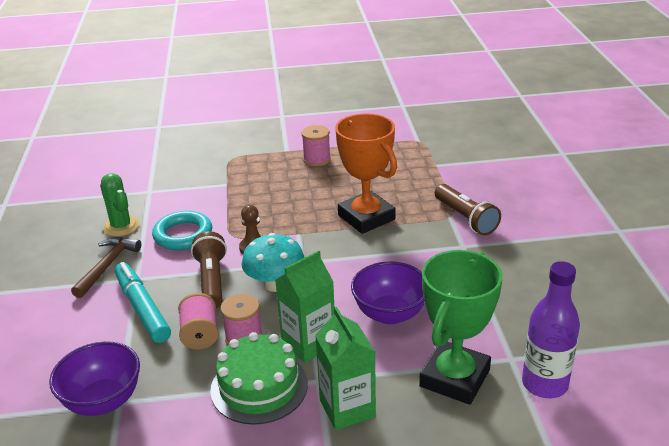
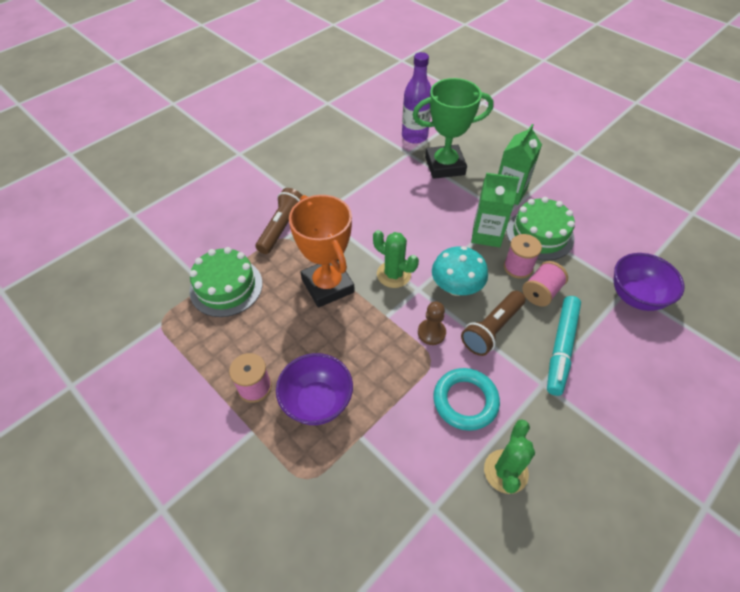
camera: 130 degrees left, 20 degrees up
brown hammer [71,237,141,298] -> none
orange trophy [335,113,397,234] -> orange trophy turned 45 degrees counterclockwise [289,195,355,308]
purple bowl [351,261,425,324] -> purple bowl moved to [276,353,353,425]
none -> green cake [189,247,263,317]
none -> green cactus [373,230,419,288]

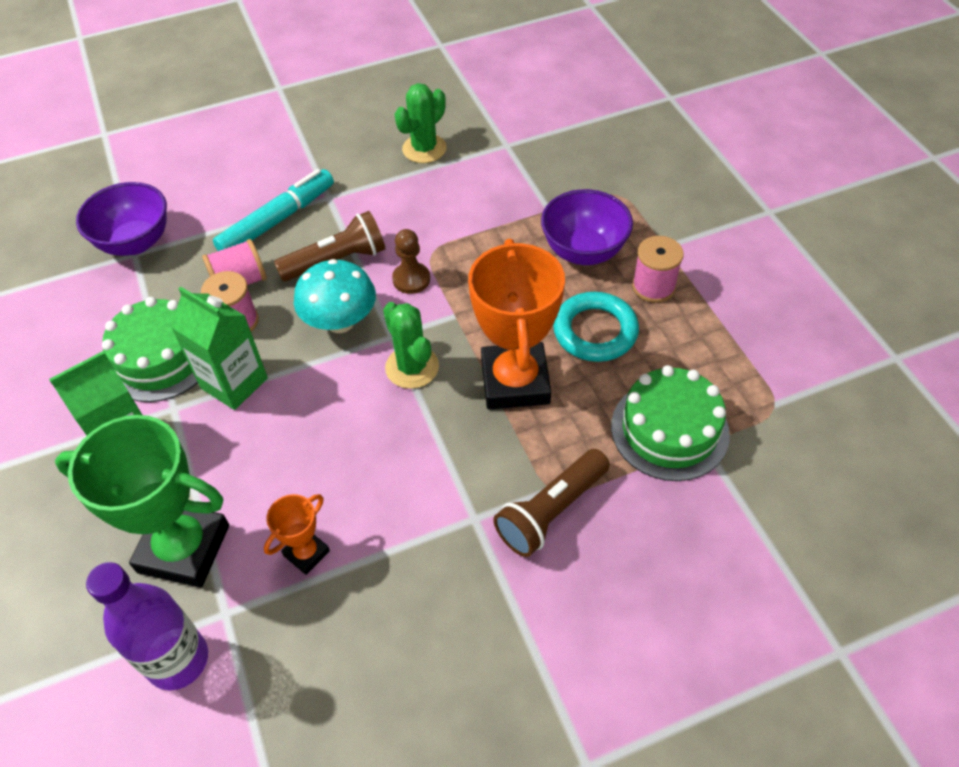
camera: 155 degrees left, 0 degrees up
turquoise ring [433,368,500,431] -> turquoise ring moved to [553,292,639,362]
none -> orange trophy [264,494,330,575]

